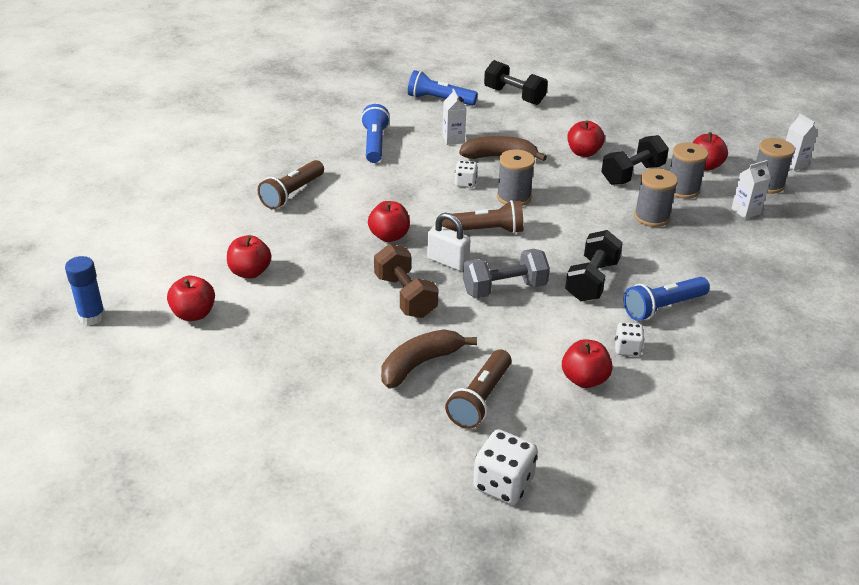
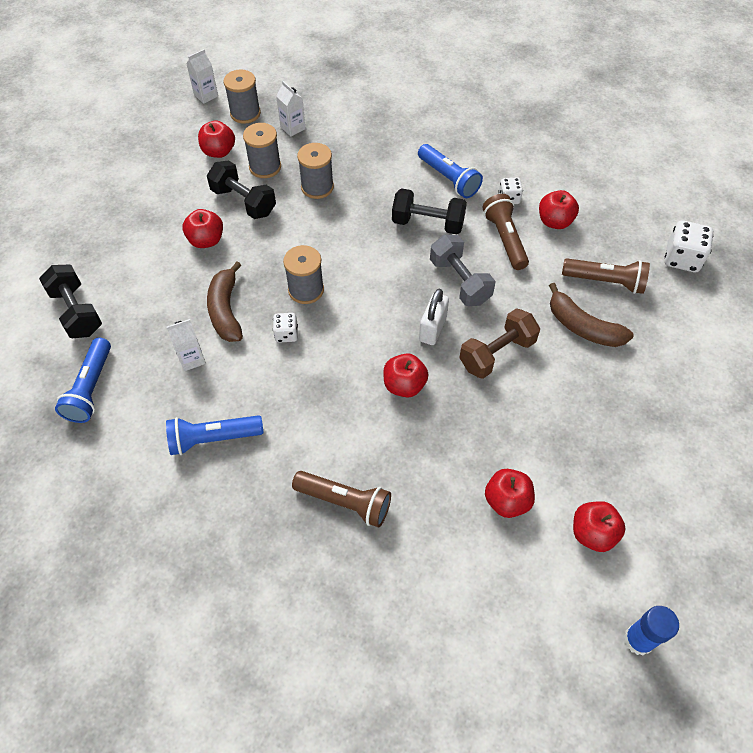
camera: 100 degrees left, 20 degrees up
brown flashlight [442,200,524,234] -> brown flashlight moved to [483,194,529,270]
black dumbbell [484,60,548,105] -> black dumbbell turned 60 degrees counterclockwise [39,265,102,338]

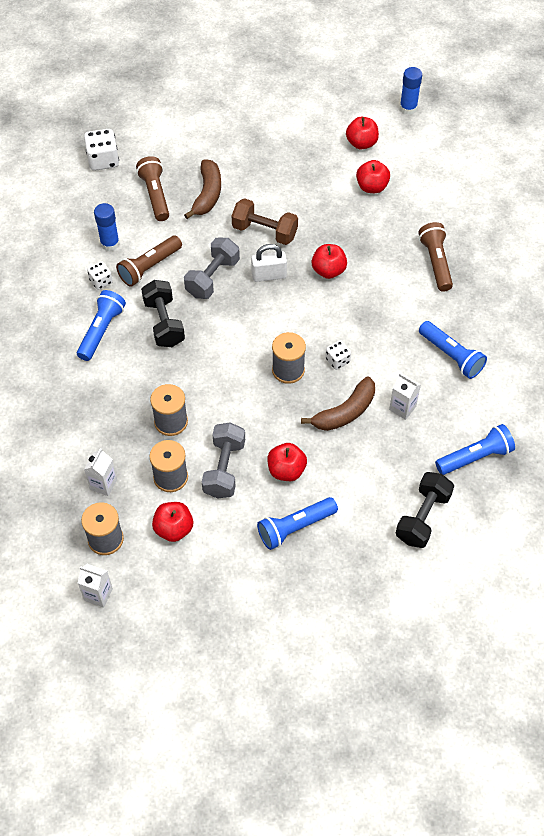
camera: 120 degrees left, 0 degrees up
black dumbbell [207,160,276,219] -> grey dumbbell [202,422,245,498]
red apple [539,190,579,229] -> blue glue stick [94,203,120,251]
none -> blue flashlight [257,497,338,550]

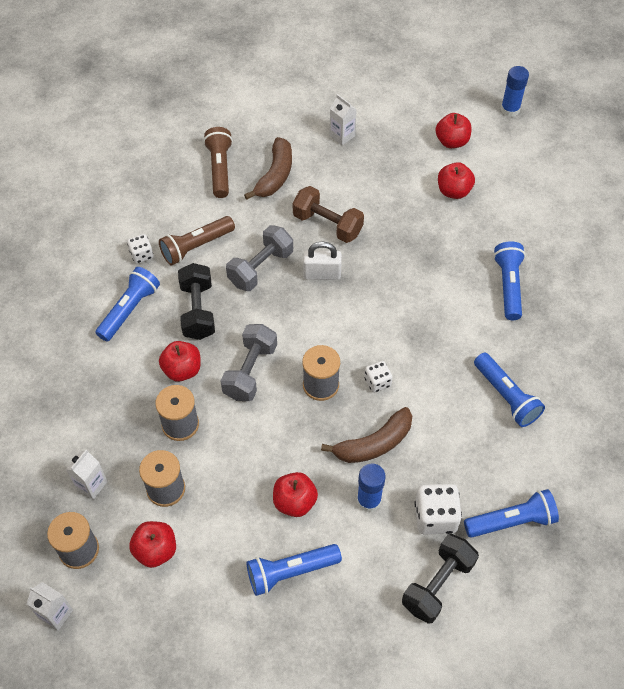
camera: 10 degrees right, 0 degrees up
white dice [84,129,119,171] -> white dice moved to [415,484,462,534]
blue glue stick [94,203,120,251] -> blue glue stick moved to [357,464,386,512]
grey dumbbell [202,422,245,498] -> grey dumbbell moved to [221,324,277,401]
red apple [311,244,347,279] -> red apple moved to [159,341,201,382]
white carton [389,373,421,420] -> white carton moved to [330,94,357,145]
brown flashlight [418,222,453,292] -> blue flashlight [493,241,526,320]

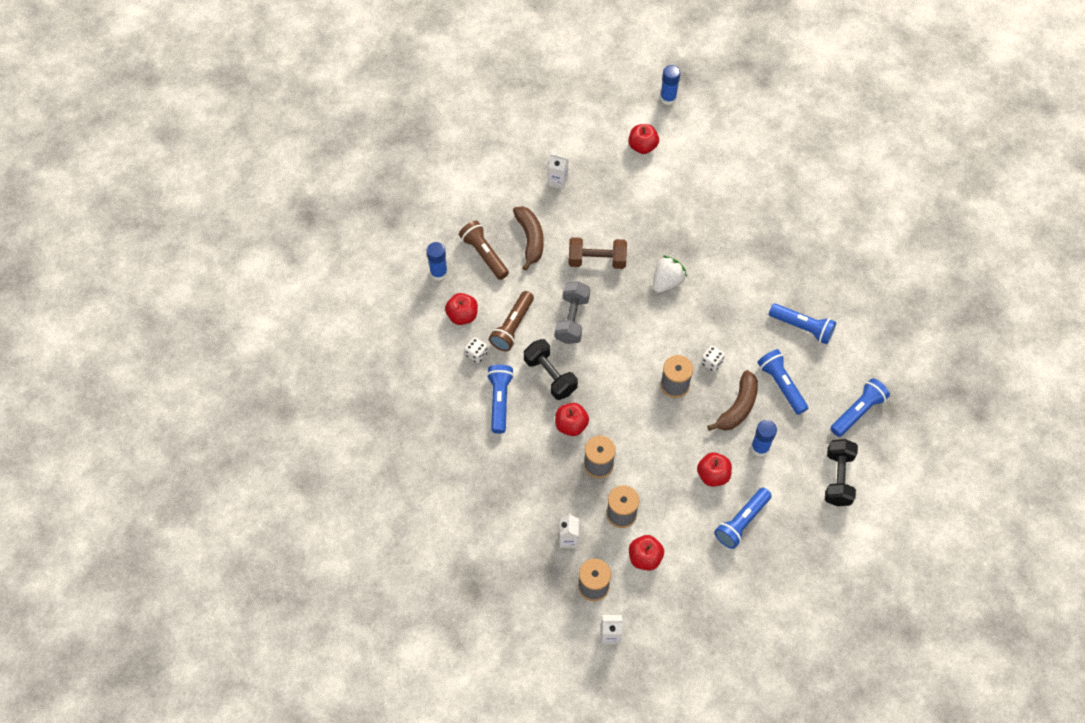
camera: 30 degrees left, 5 degrees up
grey dumbbell [221,324,277,401] -> none
white padlock [303,242,342,280] -> none
white dice [415,484,462,534] -> none
red apple [438,162,475,199] -> red apple moved to [445,293,478,325]
blue flashlight [493,241,526,320] -> blue flashlight moved to [757,349,808,415]
none -> blue glue stick [427,242,448,281]
none -> white strawberry [653,255,687,293]

